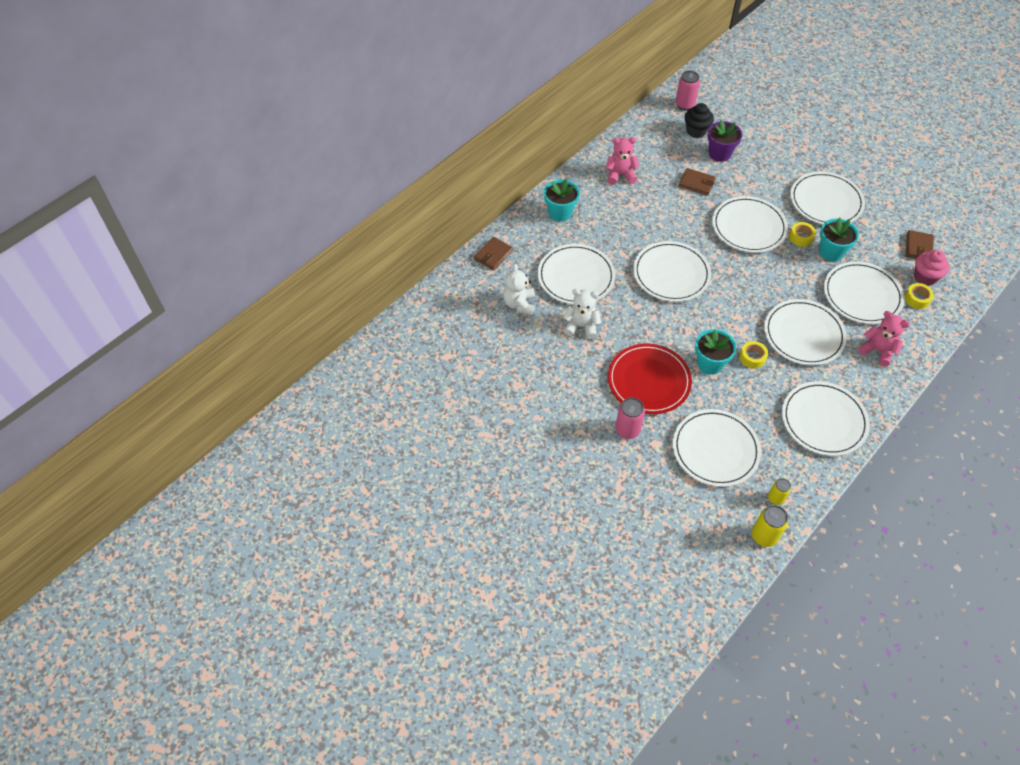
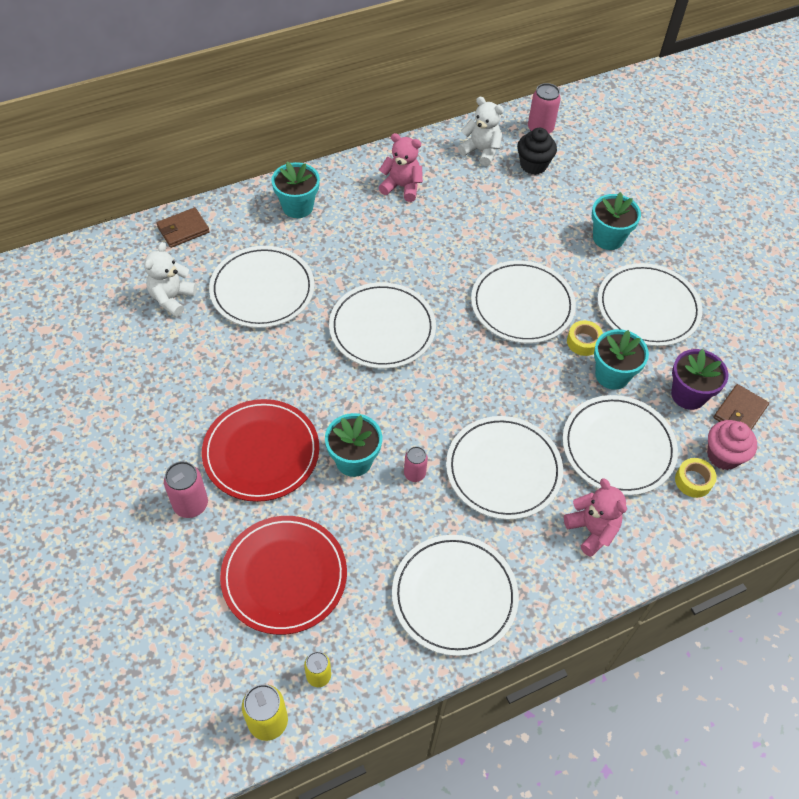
camera: 20 degrees right, 0 degrees up
white teddy bear [563,289,601,339] -> white teddy bear moved to [458,97,504,166]
white plate [673,409,761,487] -> red plate [220,516,347,635]
brown wallet [679,168,716,196] -> none
purple flower pot [707,120,742,162] -> purple flower pot moved to [671,349,728,410]
yellow tape [740,341,768,369] -> pink can [404,446,428,482]
none -> turquoise flower pot [592,192,641,250]

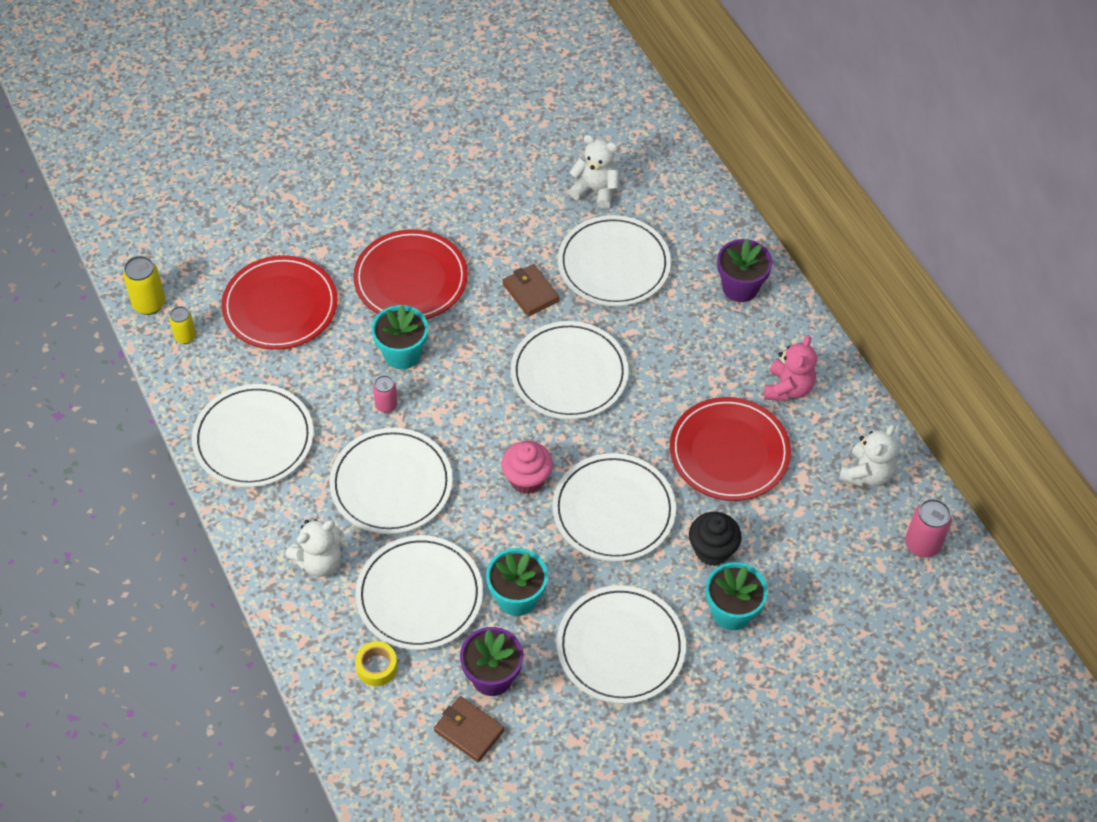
camera: 90 degrees right, 0 degrees up
brown wallet [156,207,210,248] -> brown wallet moved to [503,264,560,317]
pink can [164,461,208,518] -> none
turquoise flower pot [271,162,320,218] -> purple flower pot [717,239,772,302]
black cupcake [517,128,557,175] -> black cupcake moved to [689,512,742,566]
pink teddy bear [564,478,627,557] -> white teddy bear [286,519,341,577]
yellow tape [567,320,603,356] -> none
pink cupcake [707,420,757,470] -> pink cupcake moved to [501,441,553,494]
none -> red plate [670,397,791,501]

